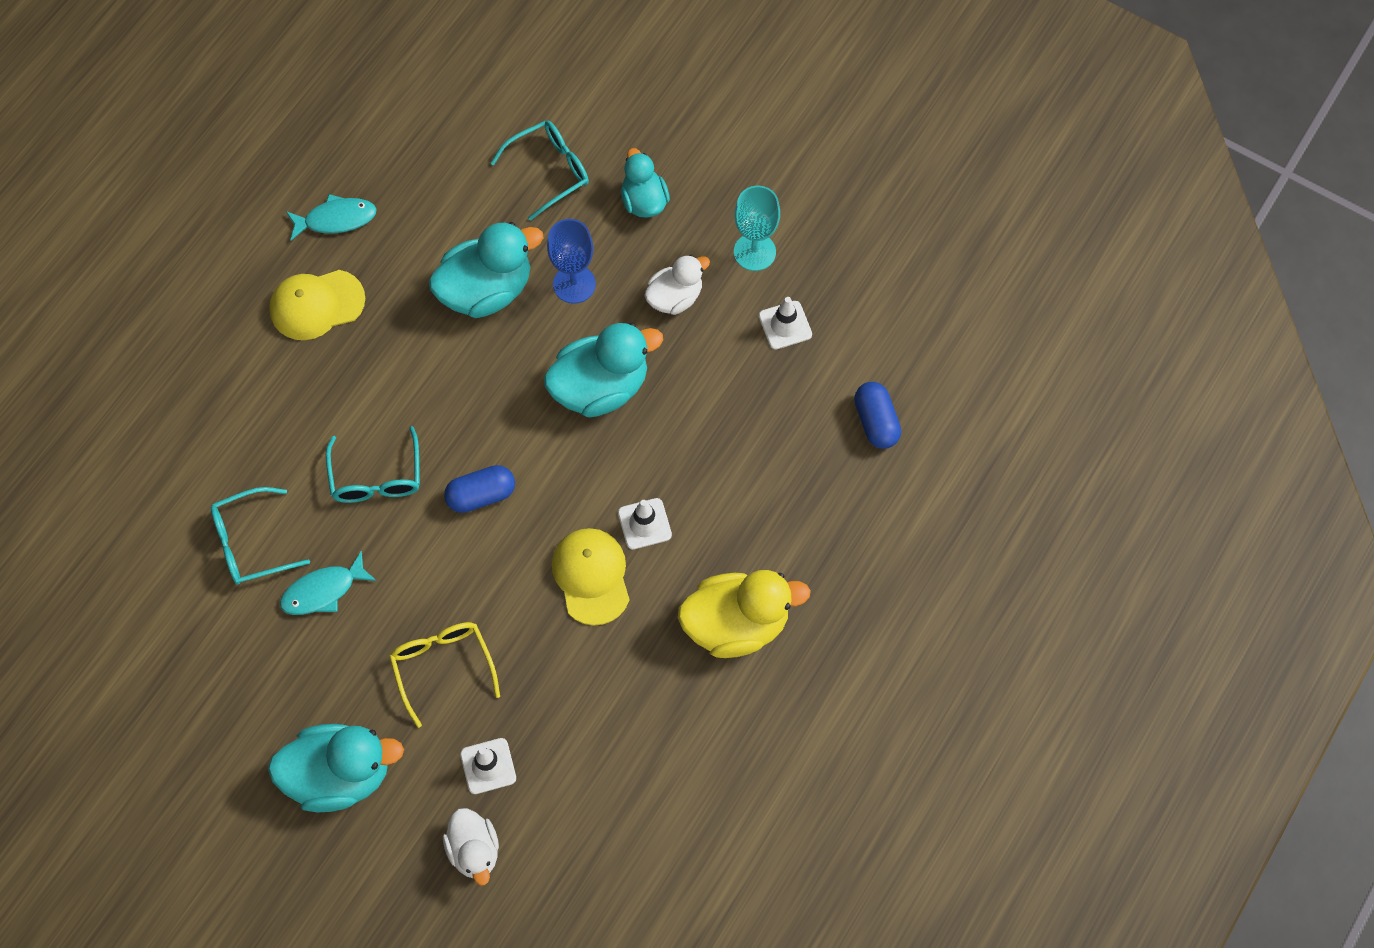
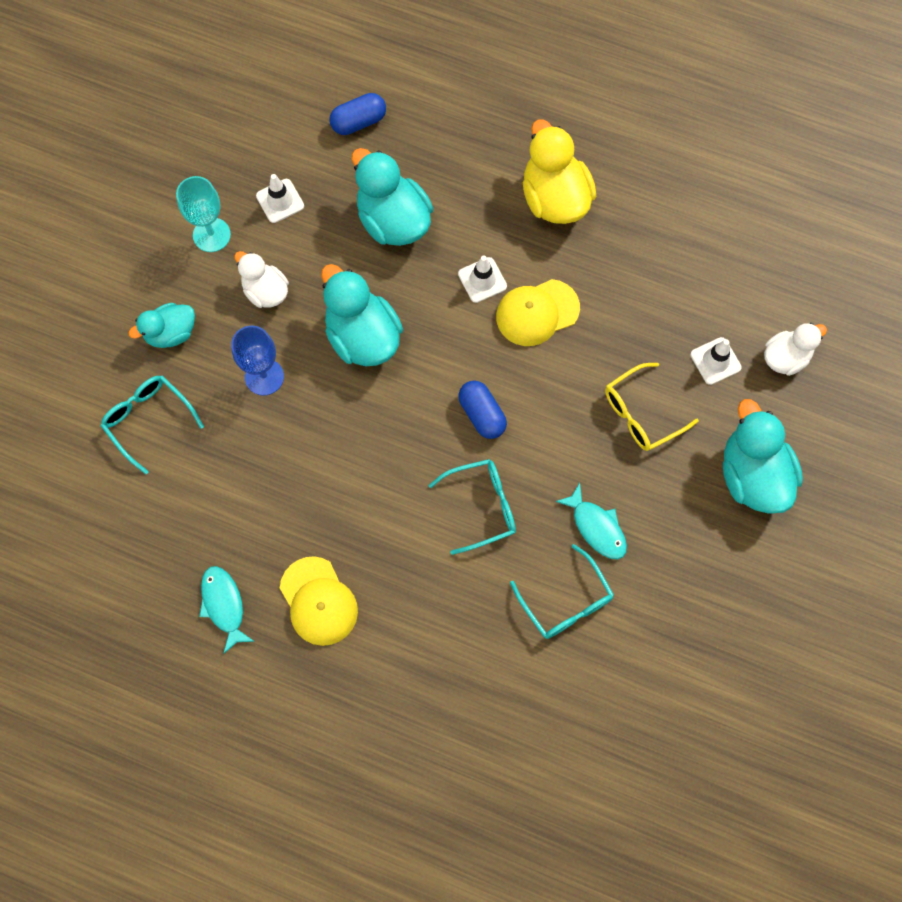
camera: 100 degrees left, 5 degrees up
turquoise duck [429,222,543,318] -> turquoise duck moved to [352,148,433,246]

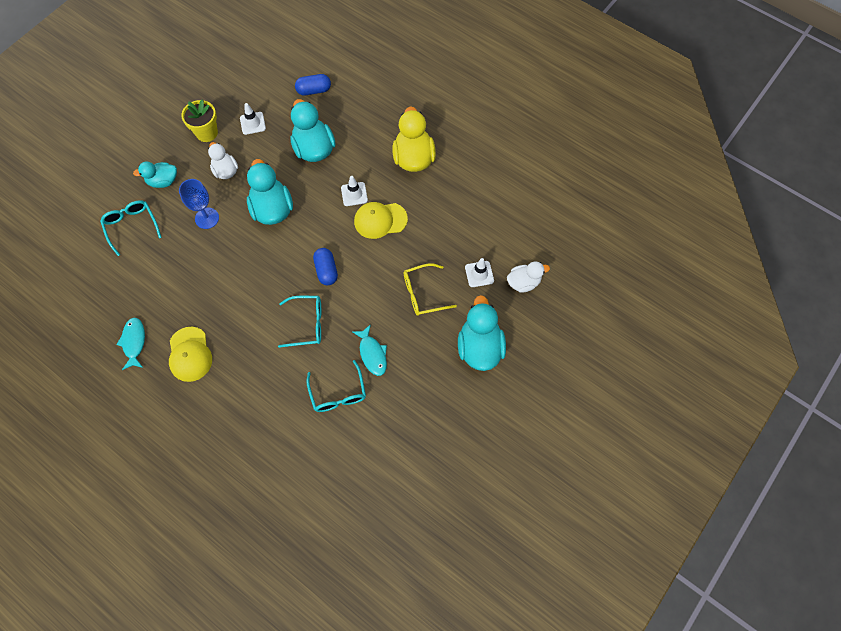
camera: 15 degrees right, 5 degrees down
turquoise goblet [176,176,231,252] -> yellow flower pot [181,99,218,142]

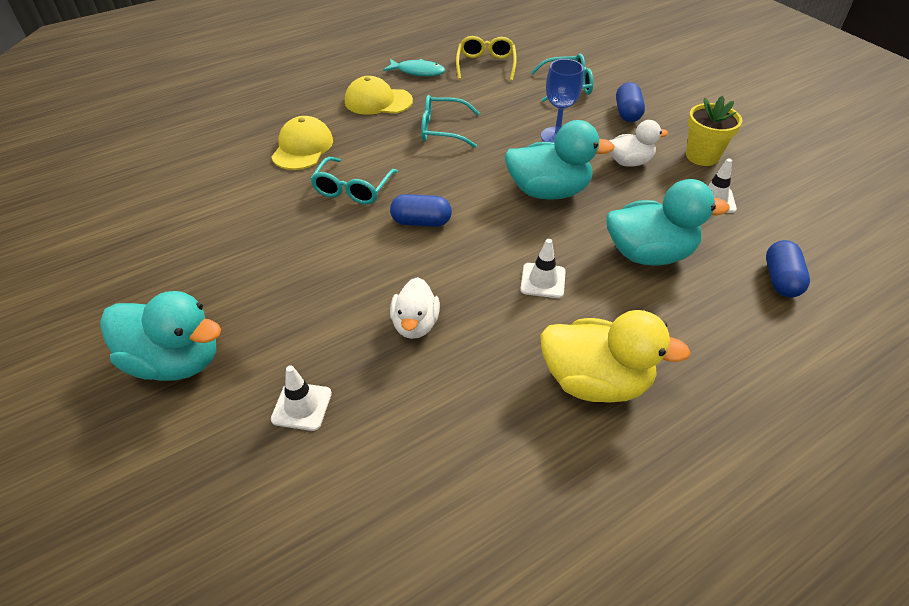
camera: 110 degrees right, 20 degrees down
turquoise duck [133,161,177,188] -> blue capsule [616,82,645,122]
turquoise glasses [306,360,366,412] -> turquoise glasses moved to [421,95,480,148]
turquoise fish [353,324,387,376] -> none
yellow cap [354,202,408,239] -> yellow cap moved to [271,116,333,170]
yellow glasses [404,263,457,316] -> yellow glasses moved to [456,36,517,81]
white duck [507,261,550,293] -> white duck moved to [390,277,440,339]

